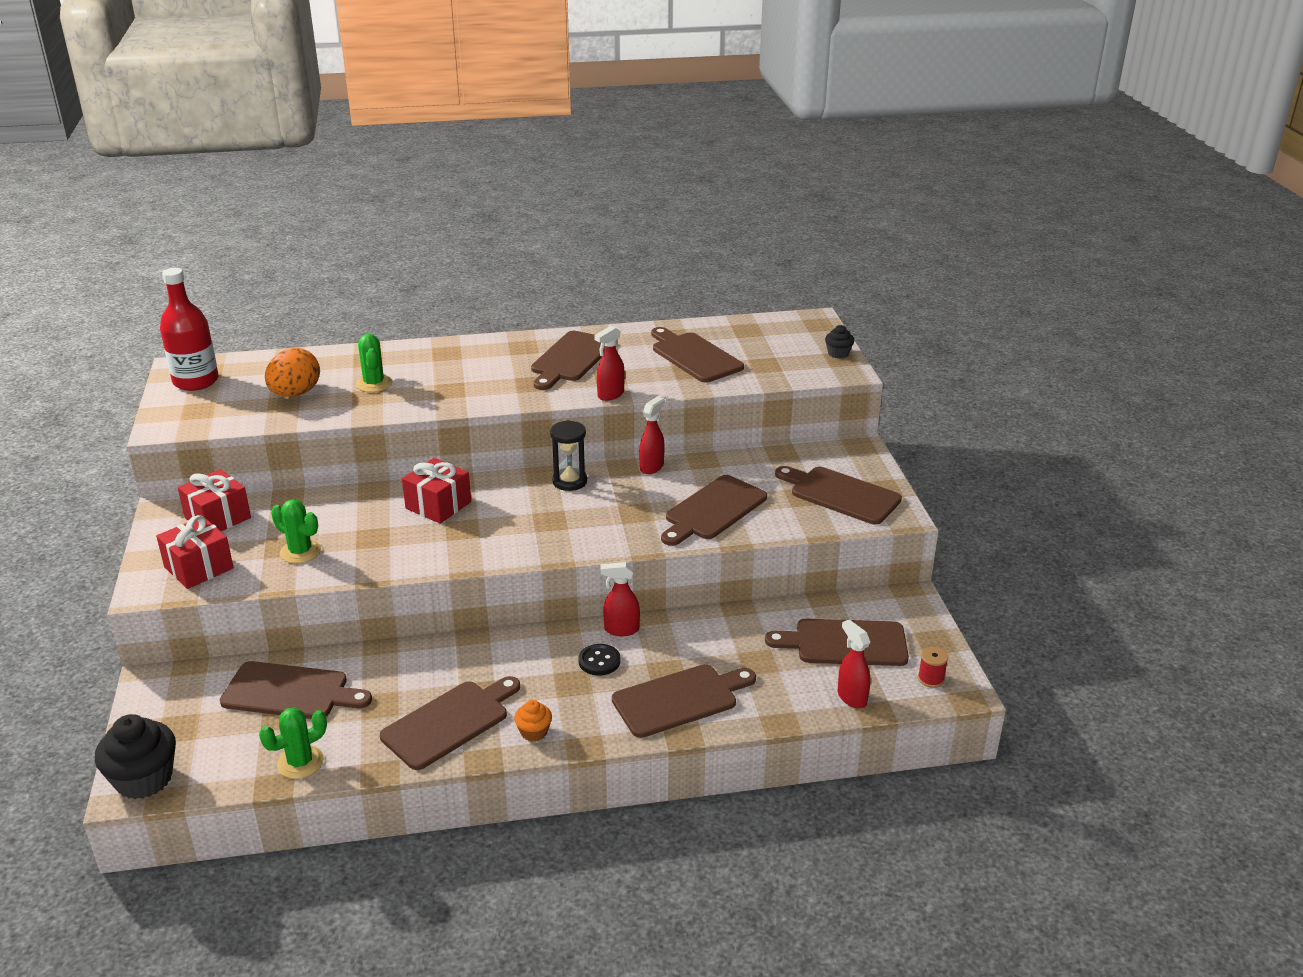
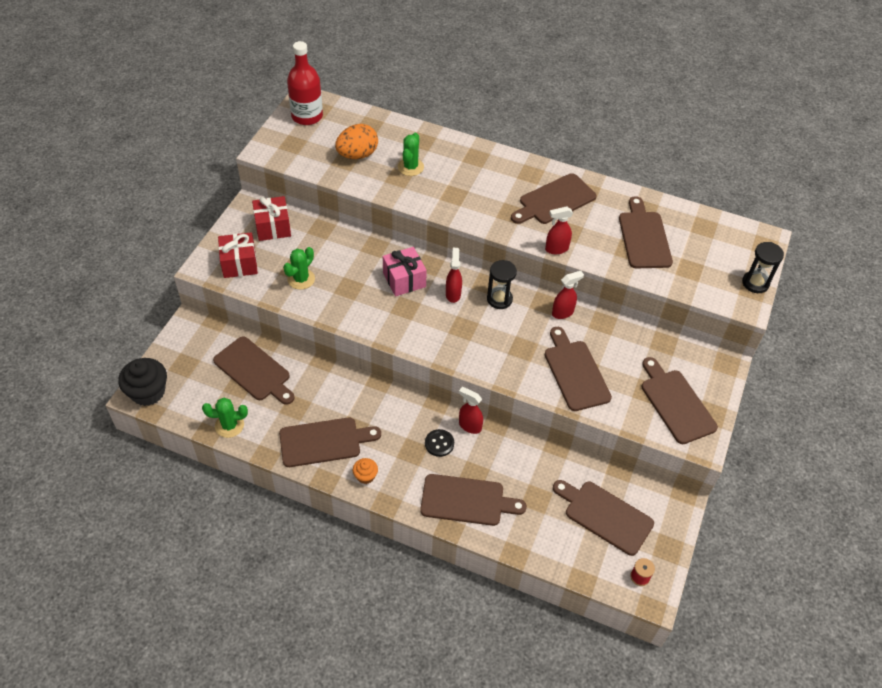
camera: 30 degrees right, 20 degrees up
green cactus [271,499,321,564] -> green cactus turned 60 degrees clockwise [283,247,315,290]
red gift [402,458,471,524] -> pink gift [383,247,427,296]
brown cutting board [661,475,767,546] -> brown cutting board turned 90 degrees clockwise [545,327,612,411]
black cupcake [825,325,854,358] -> black hourglass [742,242,784,293]
red spray bottle [838,619,871,708] -> red spray bottle moved to [446,248,462,303]

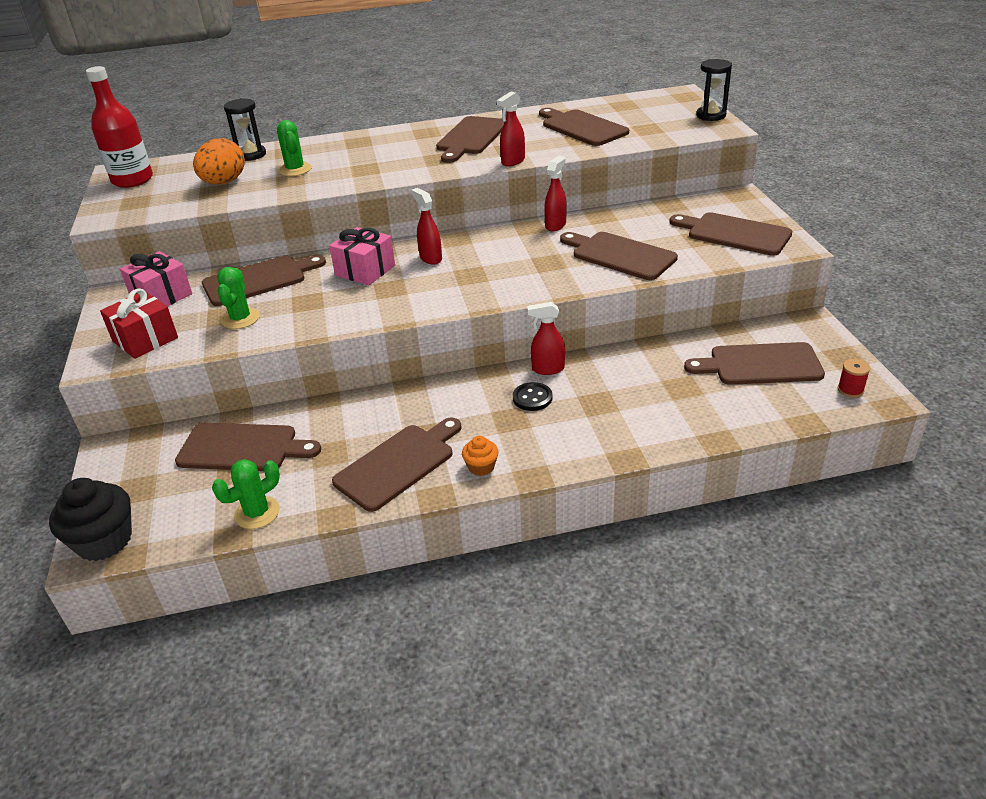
camera: 30 degrees left, 15 degrees down
red gift [252,196,291,241] -> pink gift [120,251,192,306]
brown cutting board [420,474,527,526] -> brown cutting board moved to [202,255,326,306]
black hourglass [487,260,517,309] -> black hourglass moved to [224,98,266,161]

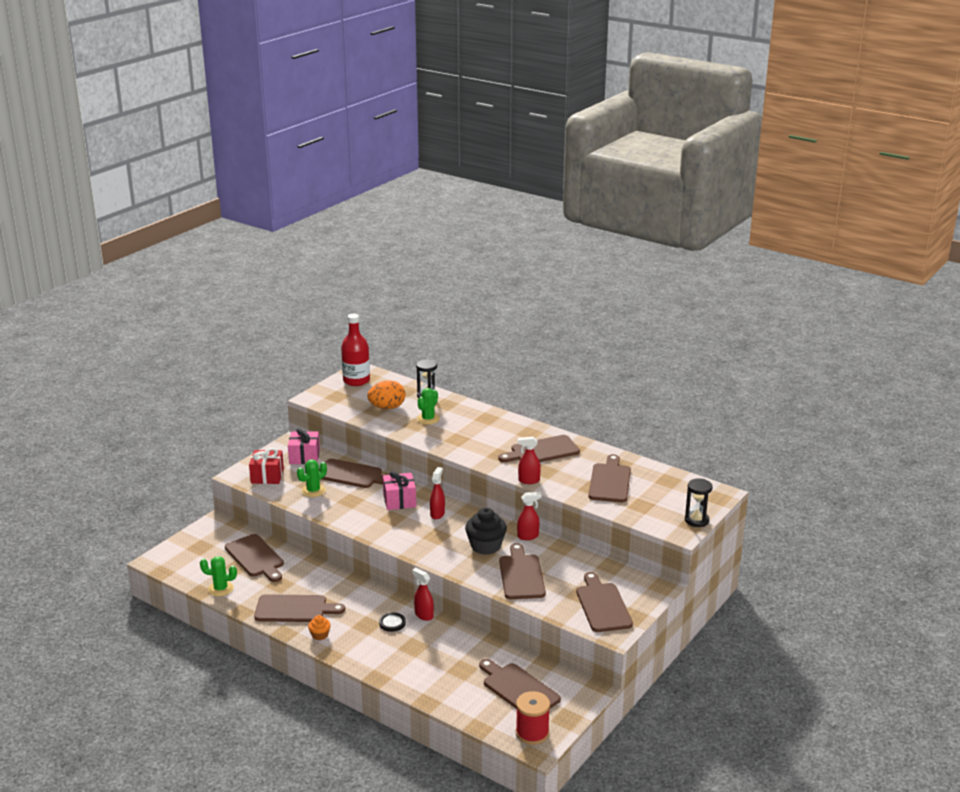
camera: 45 degrees right, 10 degrees down
black cupcake [49,478,132,561] -> black cupcake moved to [465,508,507,555]
red spool [838,359,870,398] -> red spool [516,691,550,745], size x1.84

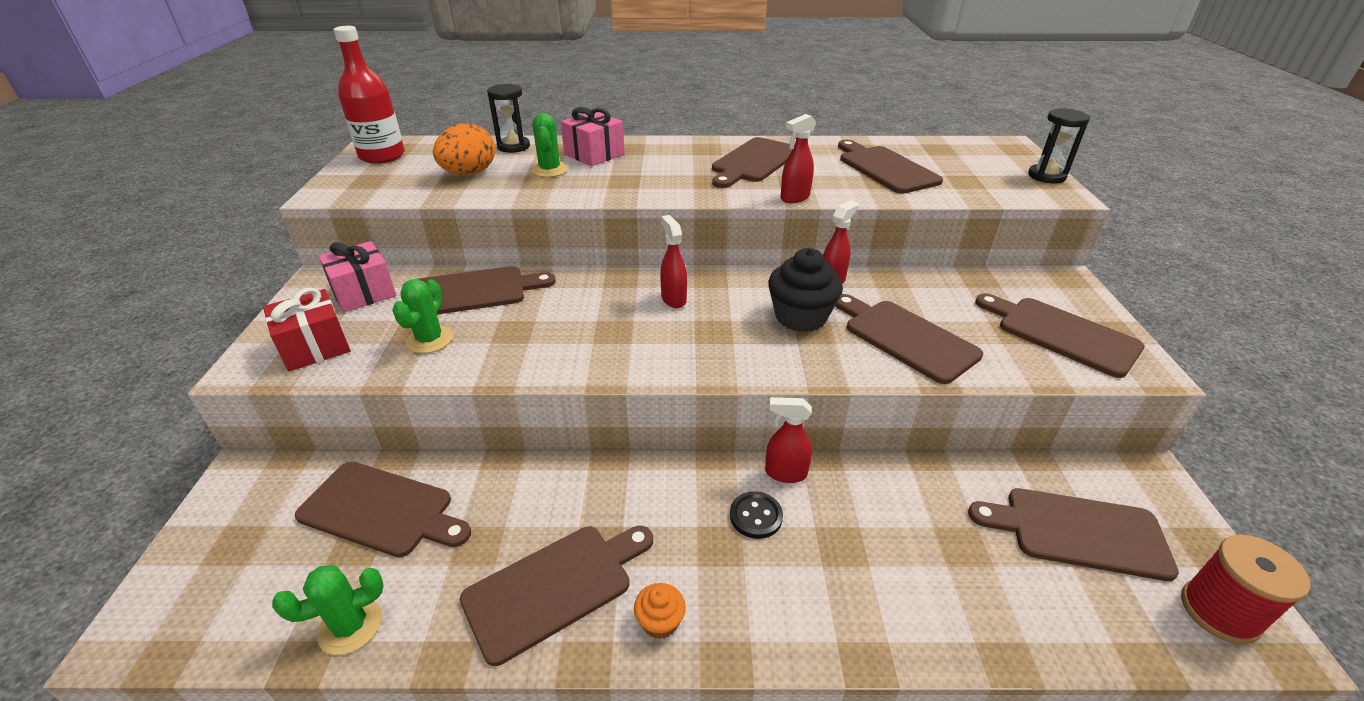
camera: 35 degrees left, 10 degrees up
pink gift [383,471,416,510] -> pink gift moved to [561,107,625,166]

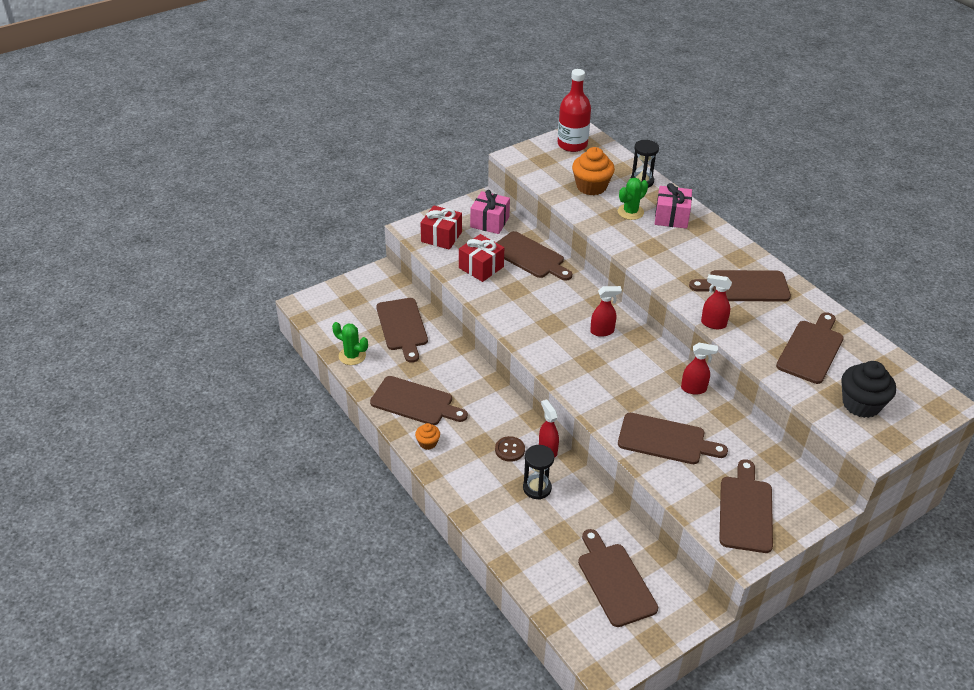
camera: 55 degrees right, 5 degrees up
green cactus [392,279,453,354] -> red gift [459,234,504,282]
orange egg [433,123,495,175] -> orange cupcake [572,147,615,195]
red spray bottle [660,215,687,308] -> red spray bottle turned 45 degrees clockwise [590,286,622,337]
black button [730,491,783,539] -> brown button [495,436,525,462]
black cupcake [768,248,843,332] -> black cupcake moved to [841,361,896,418]
brown cutting board [835,294,983,384] -> brown cutting board turned 90 degrees clockwise [618,413,728,464]
black hourglass [1028,108,1090,183] -> black hourglass moved to [523,445,554,500]
red spool [1181,535,1310,644] -> none

